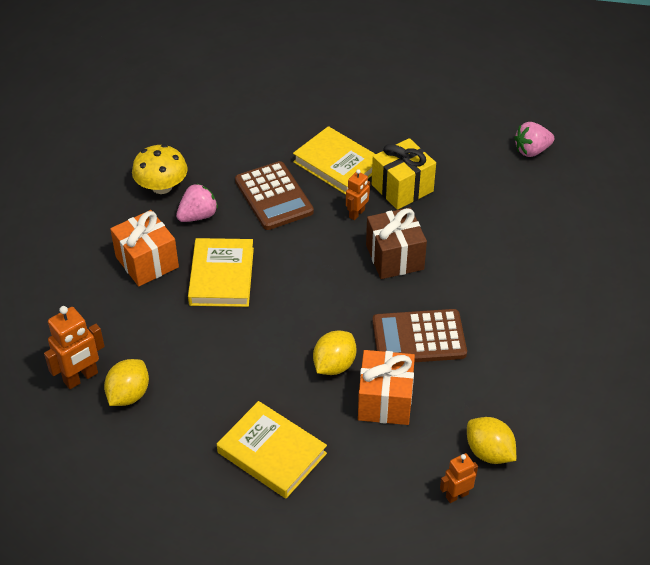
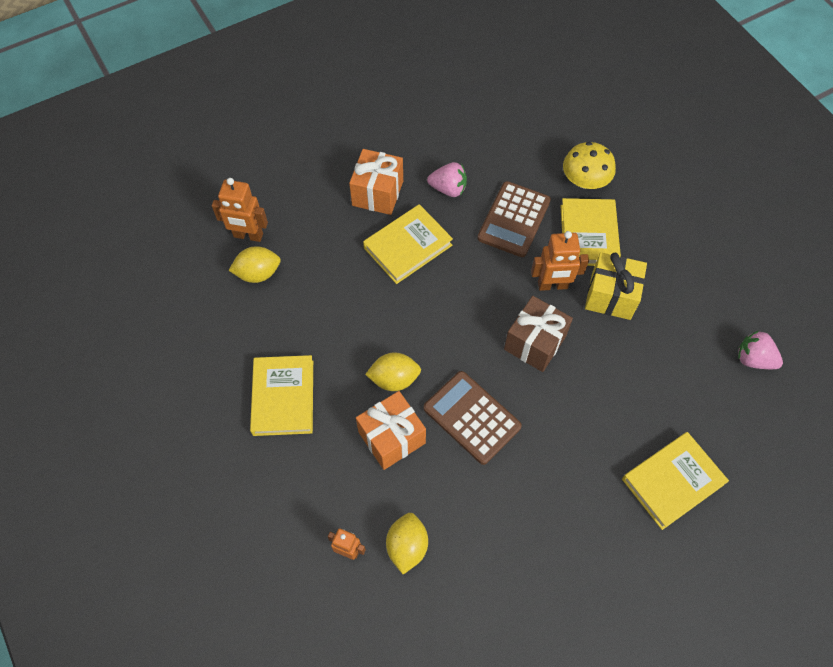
camera: 50 degrees right, 15 degrees up
yellow mushroom [132,144,188,194] -> yellow mushroom moved to [563,142,616,189]
orange robot [346,169,370,220] -> orange robot [531,231,589,291], size x1.61
none -> yellow book [622,432,729,530]

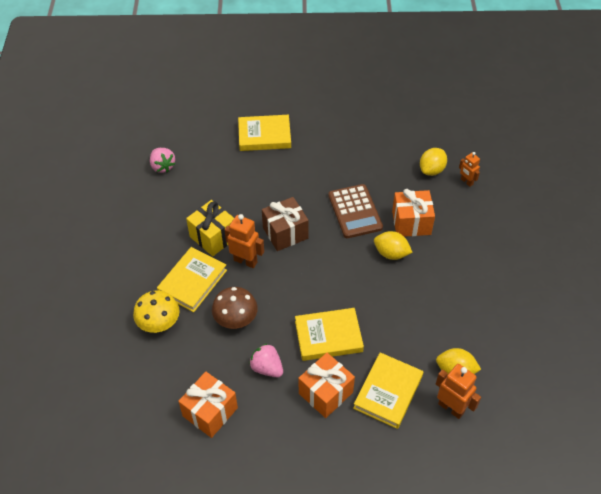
camera: 150 degrees left, 10 degrees down
yellow book [250,355,313,436] -> yellow book moved to [353,352,423,429]
brown calculator [477,181,551,257] -> brown mushroom [212,287,258,329]
none -> orange gift [178,372,238,438]

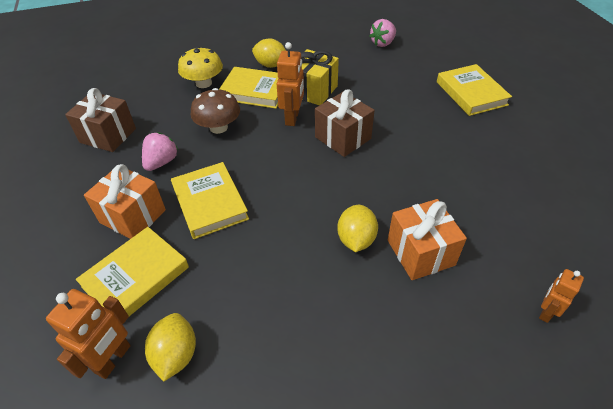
camera: 75 degrees right, 5 degrees down
orange gift [178,372,238,438] -> brown gift [65,88,136,152]
brown calculator [328,184,383,238] -> none
yellow book [353,352,423,429] -> yellow book turned 60 degrees counterclockwise [76,227,189,316]
yellow lemon [420,148,447,176] -> yellow lemon moved to [252,38,286,68]

